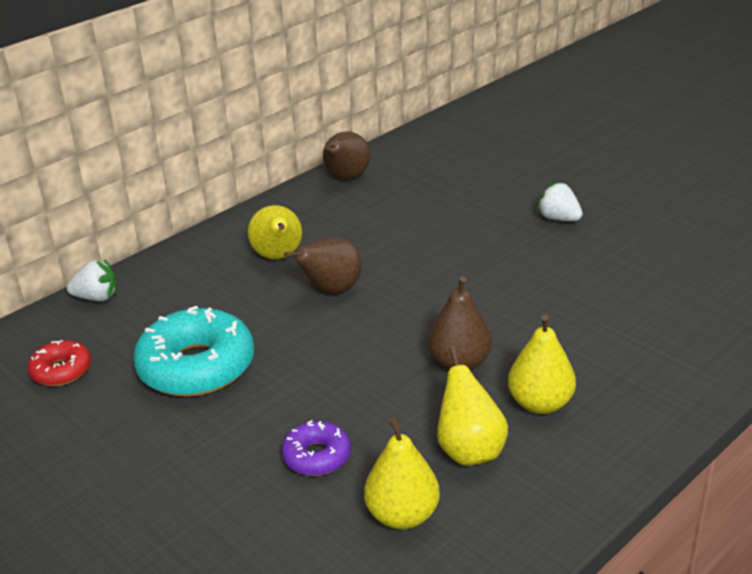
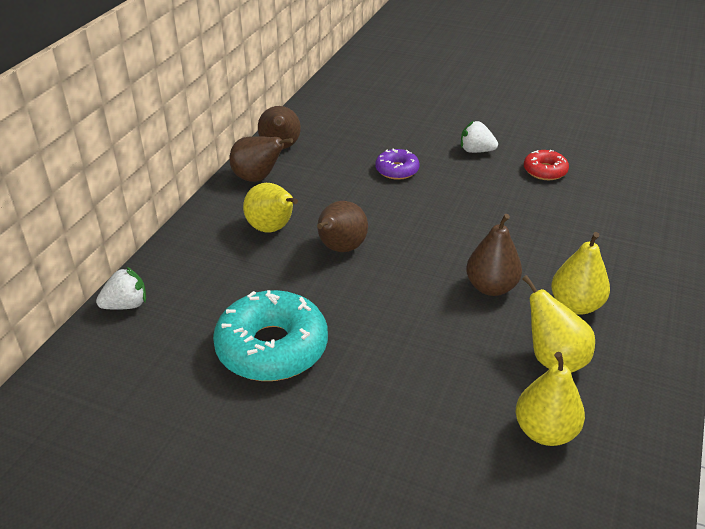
camera: 25 degrees left, 5 degrees up
red donut [28,340,91,386] -> red donut moved to [524,150,569,180]
purple donut [281,420,351,476] -> purple donut moved to [375,149,419,180]
none -> brown pear [229,136,293,182]

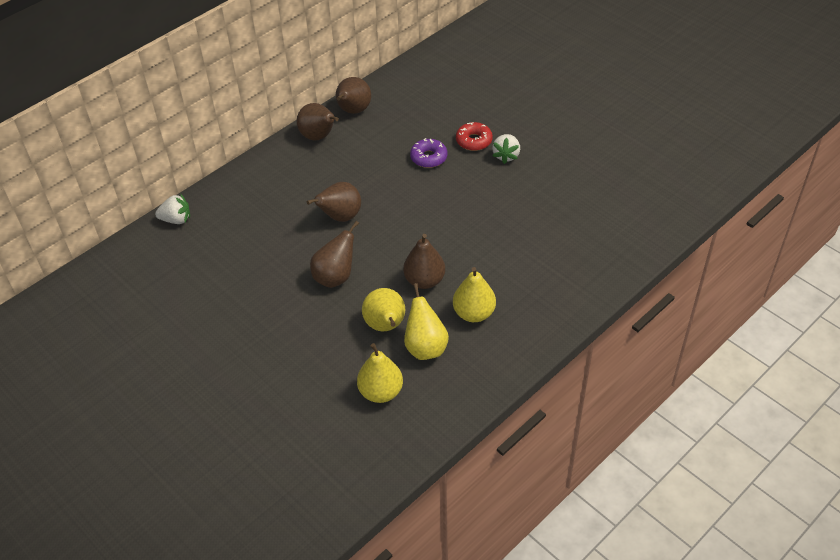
camera: 25 degrees right, 10 degrees up
turquoise donut [213,290,328,381] -> none
yellow pear [243,183,298,233] -> yellow pear moved to [362,288,405,331]
white strawberry [461,121,498,153] -> white strawberry turned 120 degrees counterclockwise [492,134,520,164]
red donut [524,150,569,180] -> red donut moved to [456,122,493,151]
none -> brown pear [310,221,359,288]

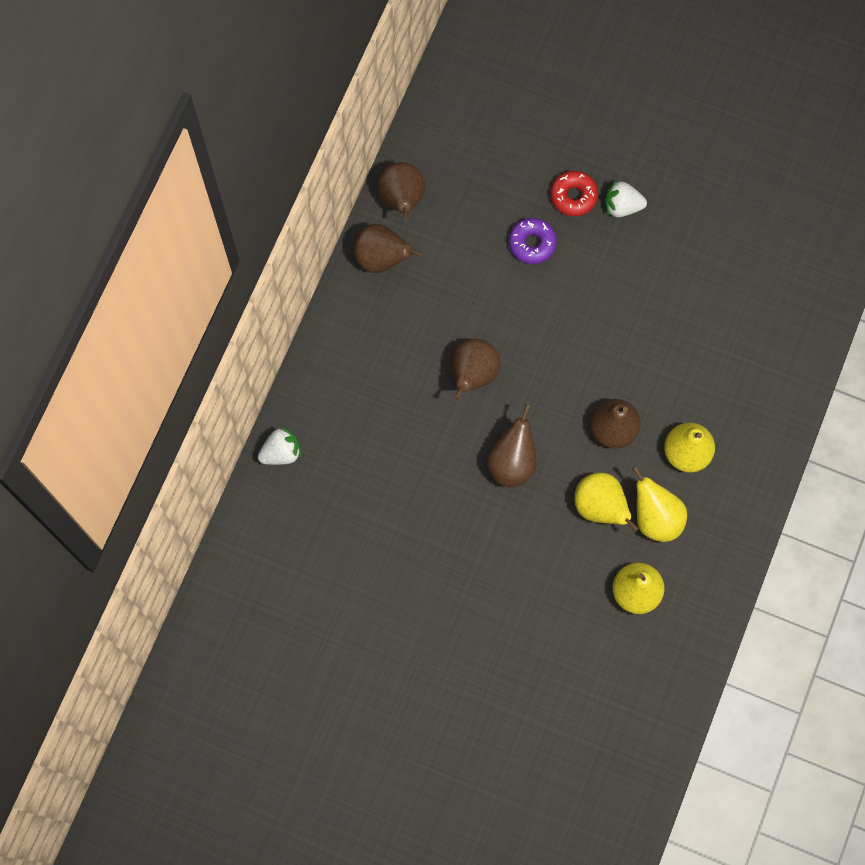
camera: 25 degrees left, 25 degrees up
white strawberry [492,134,520,164] -> white strawberry turned 105 degrees clockwise [605,180,647,217]

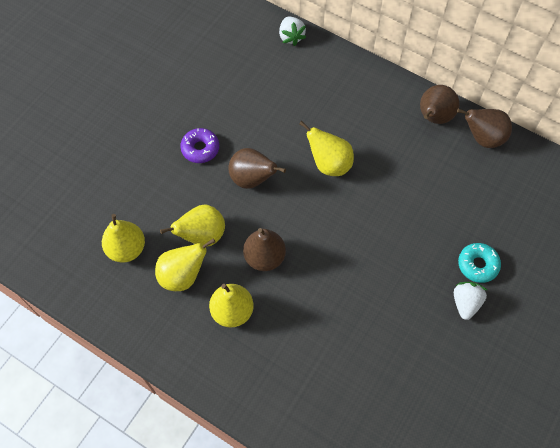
camera: 100 degrees right, 10 degrees down
brown pear [451,339,500,400] -> yellow pear [299,121,354,176]
purple donut [509,218,557,264] -> purple donut moved to [180,128,219,163]
red donut [550,171,598,216] -> turquoise donut [458,243,501,283]

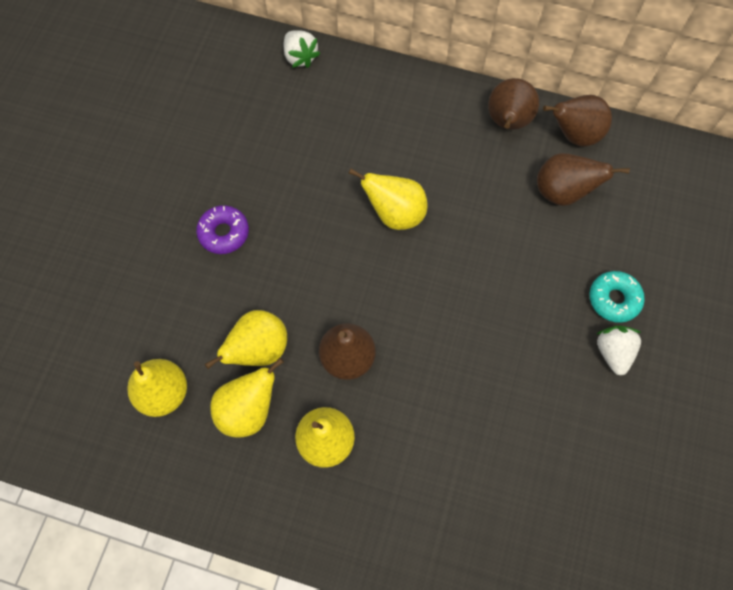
camera: 15 degrees left, 5 degrees up
brown pear [228,148,286,189] -> brown pear moved to [537,153,630,206]

